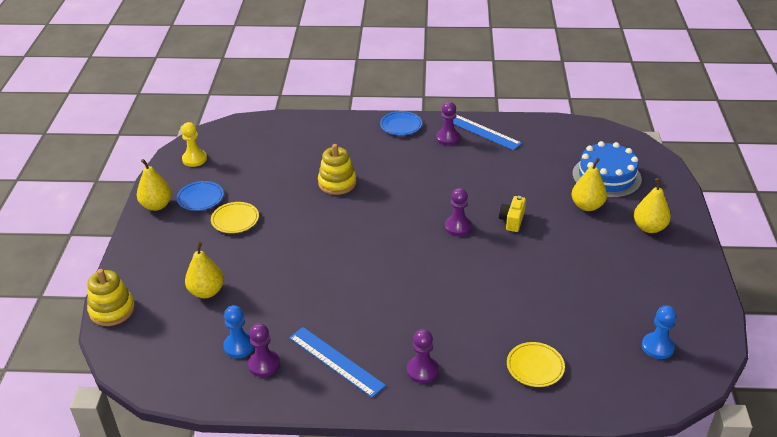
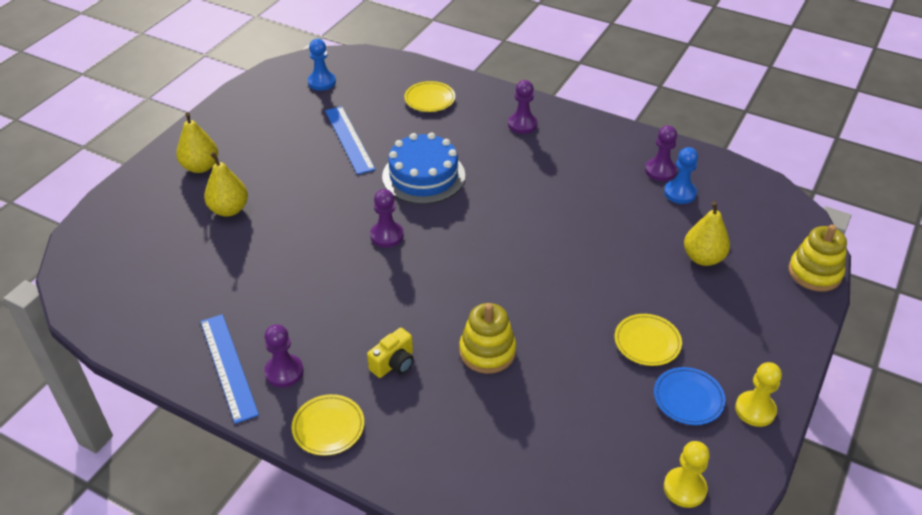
camera: 155 degrees left, 5 degrees up
yellow pear [137,159,172,211] -> yellow pawn [735,362,782,427]
blue ruler [289,327,386,398] -> blue ruler moved to [325,106,376,175]
blue plate [380,111,422,135] -> yellow plate [292,394,364,456]
yellow camera [499,196,526,232] -> yellow camera moved to [367,328,414,378]
blue cake [572,141,642,198] -> blue cake moved to [382,132,465,204]

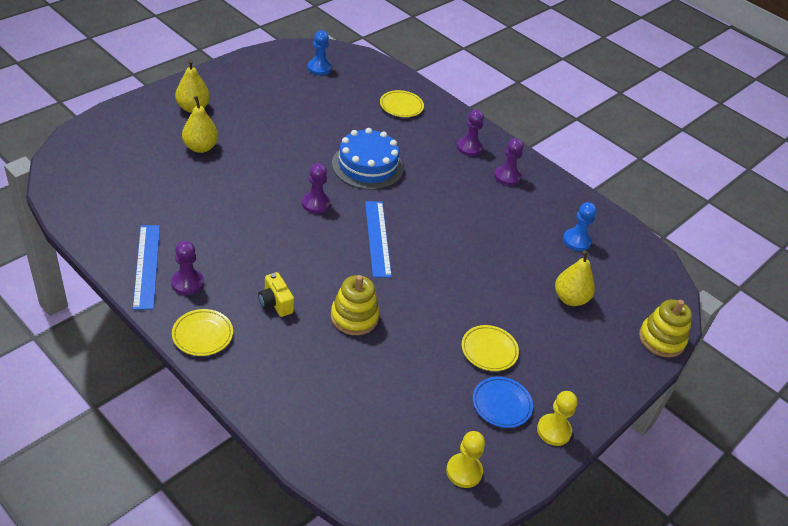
camera: 10 degrees right, 0 degrees up
blue ruler [325,106,376,175] -> blue ruler moved to [365,201,392,278]
yellow camera [367,328,414,378] -> yellow camera turned 90 degrees clockwise [258,272,294,317]
purple pawn [645,125,677,181] -> purple pawn moved to [494,138,524,186]

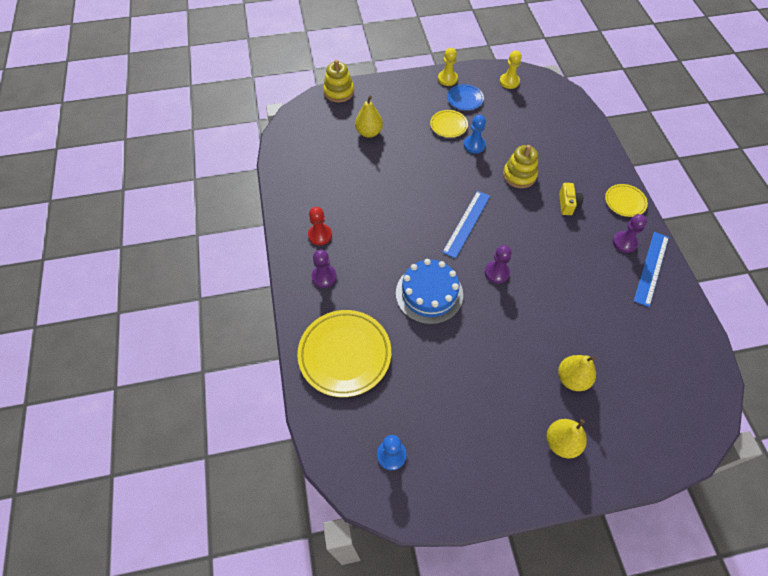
camera: 140 degrees left, 15 degrees up
yellow plate [380,90,424,117] -> yellow plate [297,310,391,397], size x1.93
purple pawn [494,138,524,186] -> red pawn [308,207,332,245]
blue pawn [563,202,597,251] -> blue pawn moved to [464,115,486,153]

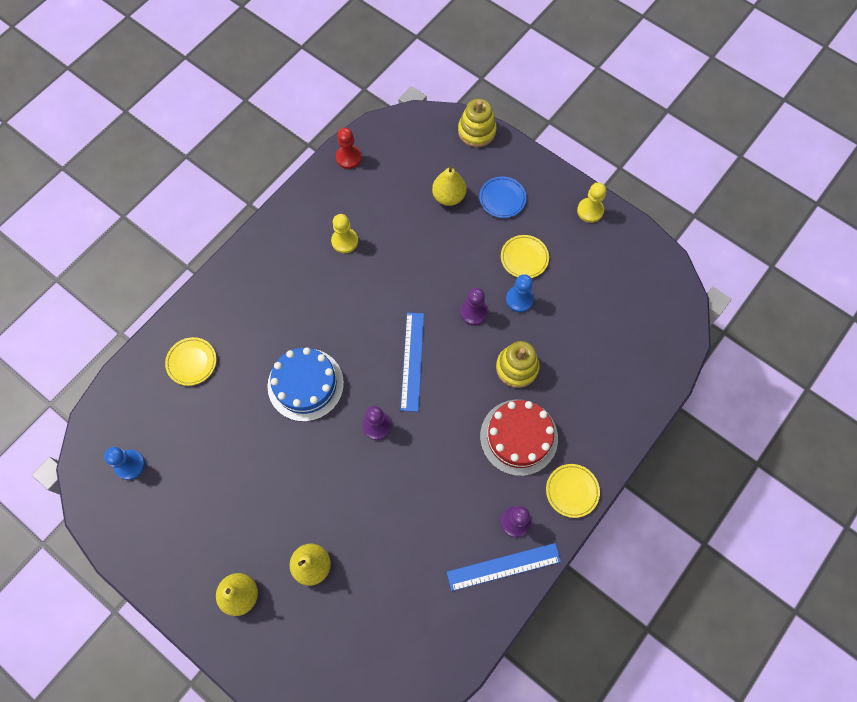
camera: 50 degrees right, 10 degrees up
yellow plate [297,310,391,397] -> yellow plate [165,337,216,386], size x0.52
red pawn [308,207,332,245] -> red pawn moved to [336,128,362,169]
purple pawn [312,249,337,288] -> purple pawn moved to [460,288,488,325]
blue ruler [442,191,490,258] -> blue ruler turned 75 degrees counterclockwise [401,313,424,412]
blue plate [447,84,484,110] -> blue plate moved to [479,177,526,218]
yellow pawn [500,51,522,89] -> yellow pawn moved to [331,214,358,253]
yellow camera [559,183,583,215] -> red cake [480,400,558,476]

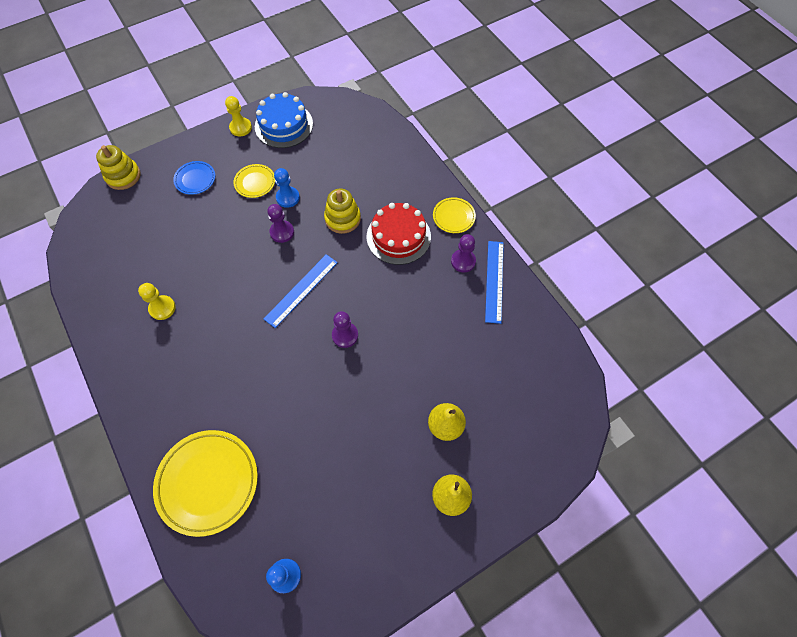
camera: 70 degrees left, 5 degrees down
yellow plate [165,337,216,386] -> yellow plate [153,430,258,537], size x1.93
blue cake [267,347,344,422] -> blue cake moved to [255,92,313,148]
red pawn [336,128,362,169] -> none
blue ruler [401,313,424,412] -> blue ruler turned 75 degrees counterclockwise [264,254,338,328]
yellow pear [432,166,466,206] -> none

